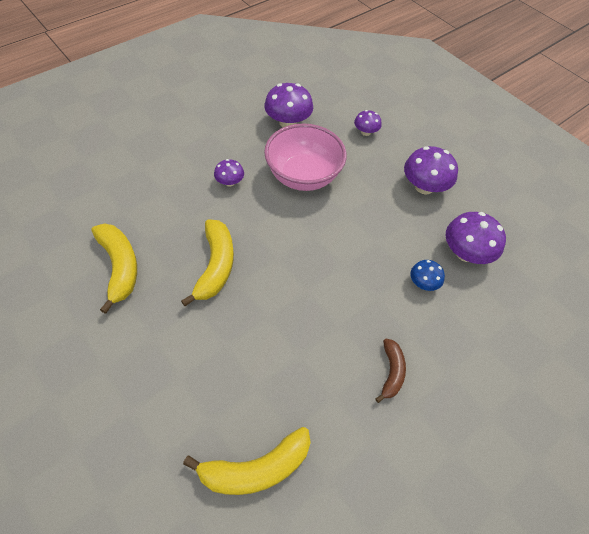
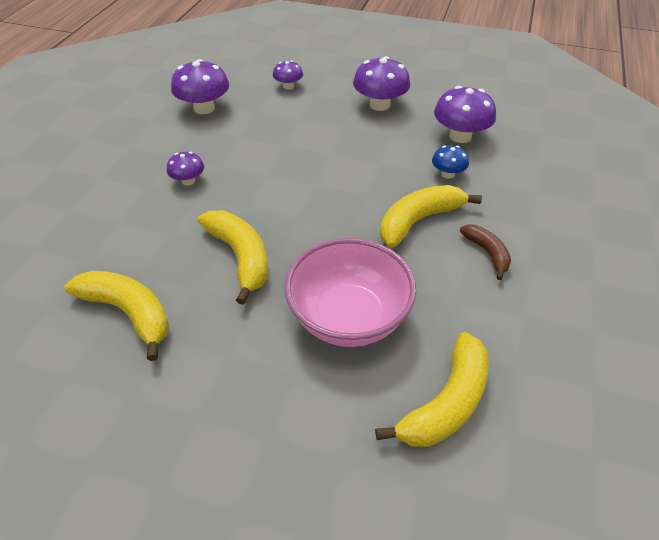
camera: 30 degrees left, 10 degrees down
pink bowl [264,124,347,191] -> pink bowl moved to [284,238,417,347]
none -> yellow banana [380,185,482,248]

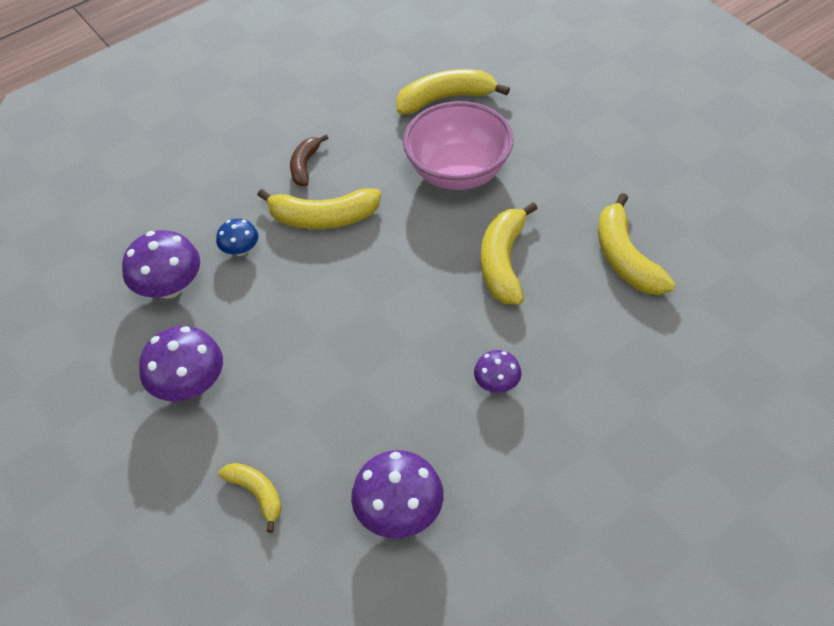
camera: 140 degrees left, 5 degrees up
purple mushroom [273,60,303,90] -> yellow banana [218,463,282,533]

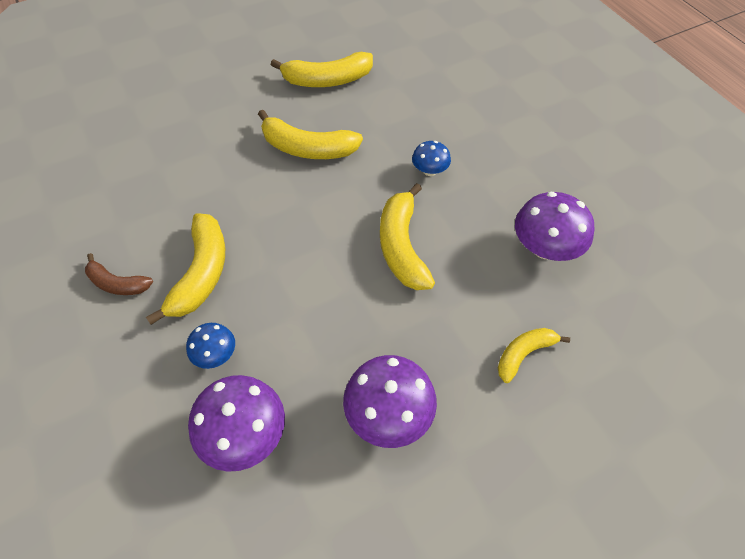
camera: 85 degrees left, 5 degrees up
yellow banana [396,69,510,114] -> yellow banana moved to [380,183,435,290]
pink bowl [403,101,514,190] -> none
purple mushroom [474,350,521,393] -> blue mushroom [412,141,451,176]

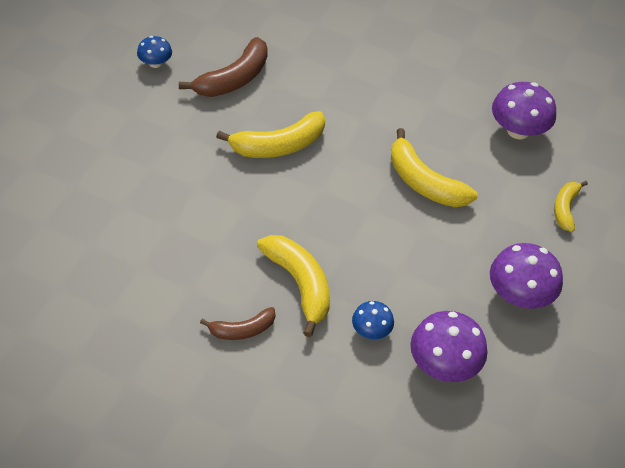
camera: 40 degrees left, 5 degrees down
yellow banana [271,52,373,87] -> brown banana [179,37,268,97]
blue mushroom [412,141,451,176] -> blue mushroom moved to [137,36,172,68]

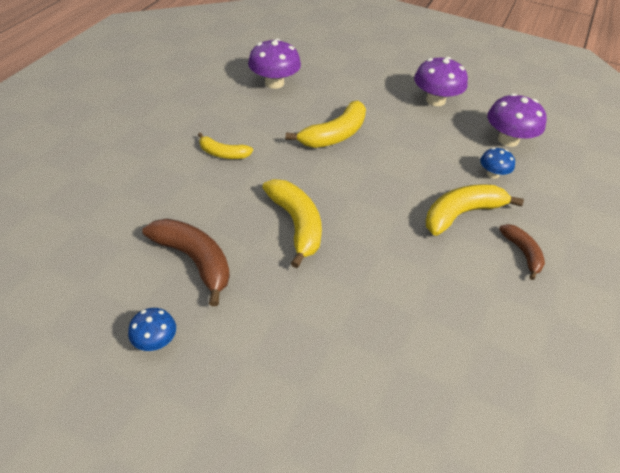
camera: 90 degrees left, 5 degrees down
yellow banana [554,181,588,232] -> yellow banana moved to [198,133,253,159]

